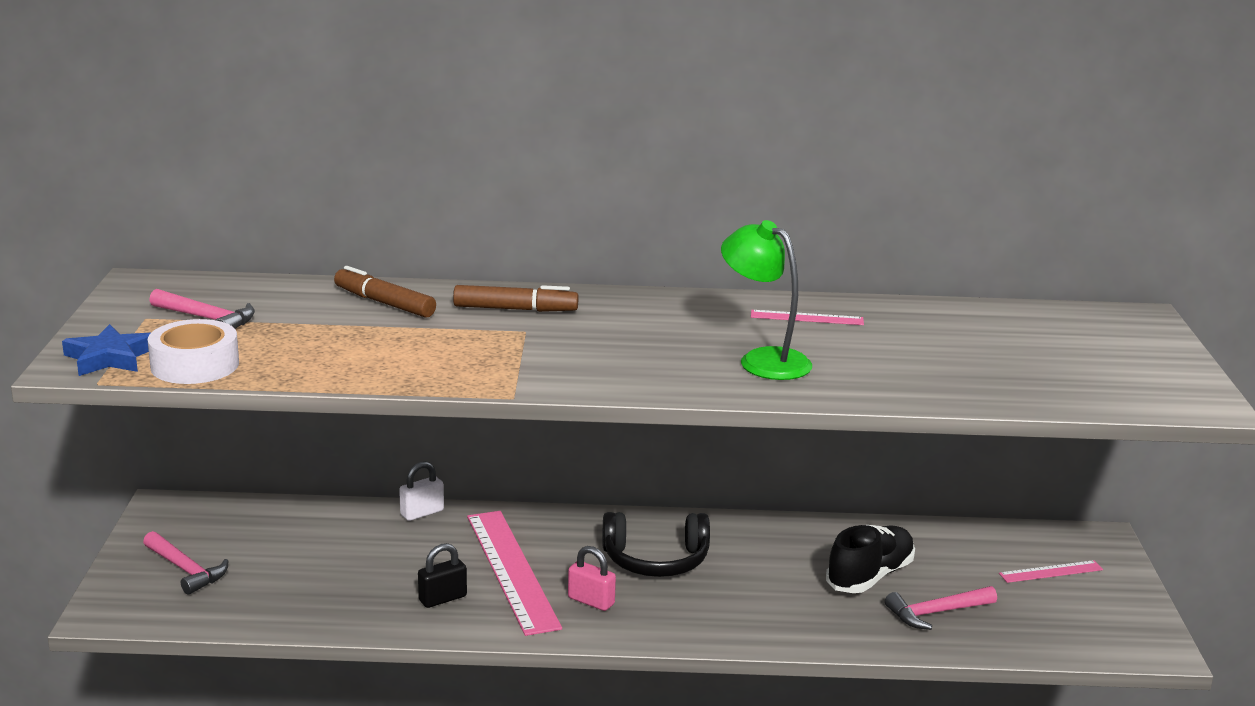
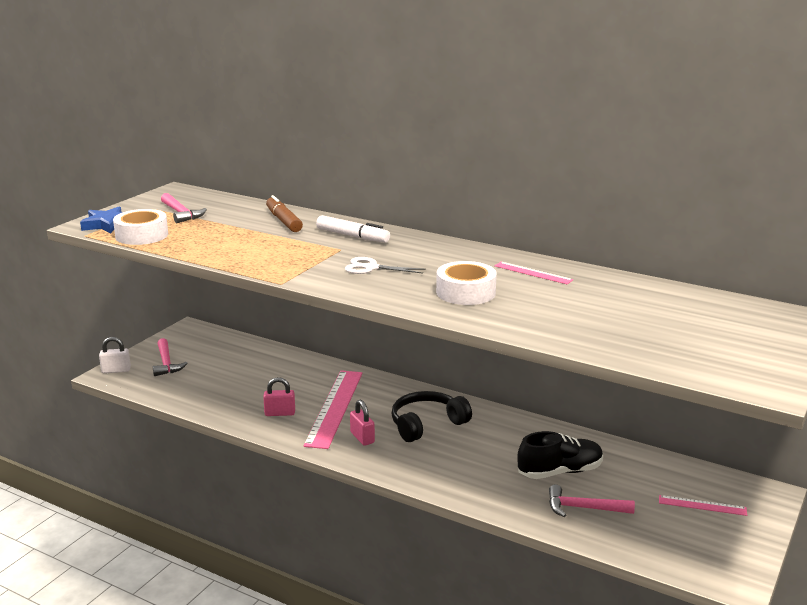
camera: 30 degrees right, 0 degrees up
white padlock [399,461,444,521] -> white padlock moved to [99,337,131,373]
black padlock [418,543,467,608] -> pink padlock [263,377,295,416]
brown marker [453,285,578,312] -> white marker [316,215,390,243]
black headphones [603,512,710,577] -> black headphones turned 120 degrees clockwise [391,391,472,442]
green lamp [721,220,812,380] -> white tape [436,261,497,305]
none -> white scissors [345,257,426,274]

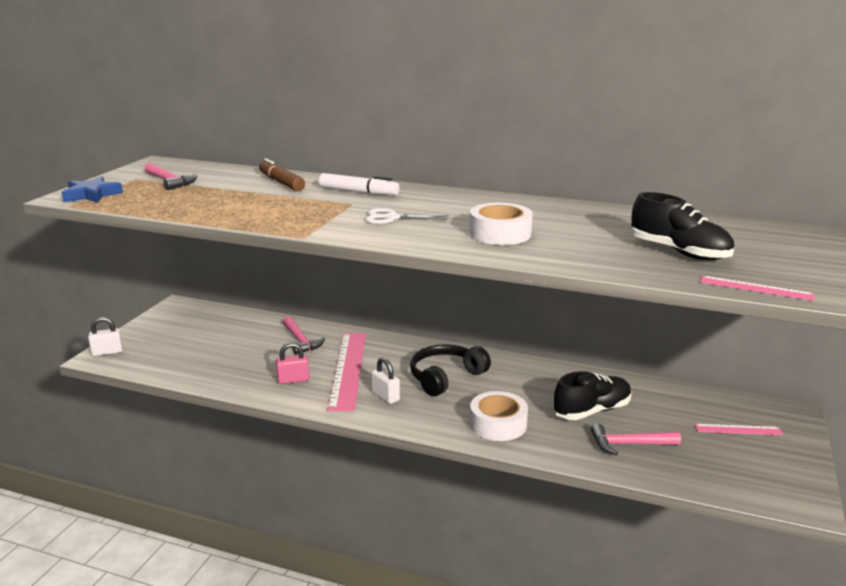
camera: 10 degrees left, 0 degrees up
white tape [113,209,168,245] -> white tape moved to [470,391,528,441]
pink hammer [153,338,188,376] -> pink hammer moved to [283,316,325,355]
pink padlock [350,400,375,446] -> white padlock [371,357,400,404]
pink ruler [495,262,573,284] -> pink ruler moved to [700,276,814,301]
none -> black shoe [631,192,734,260]

